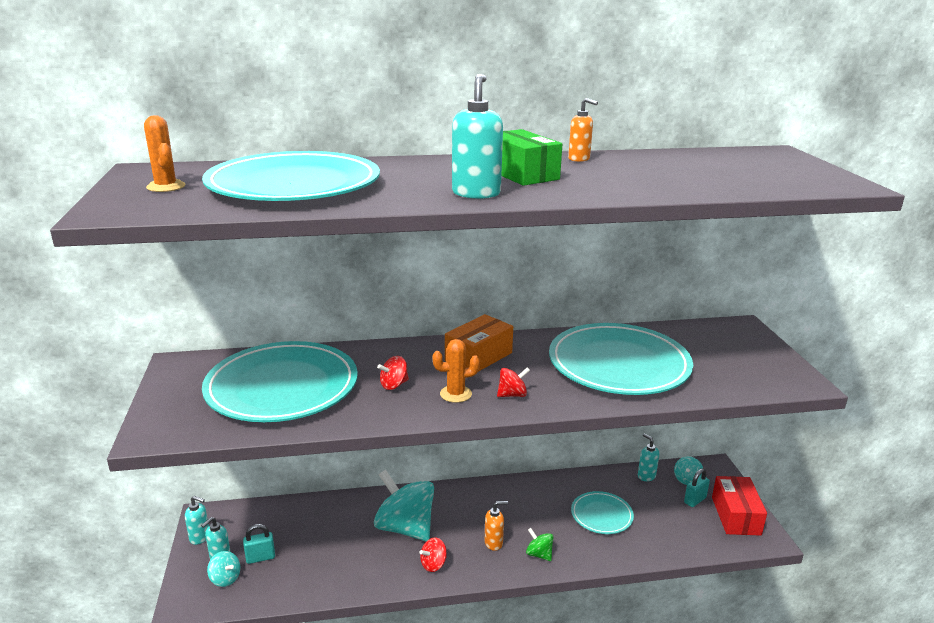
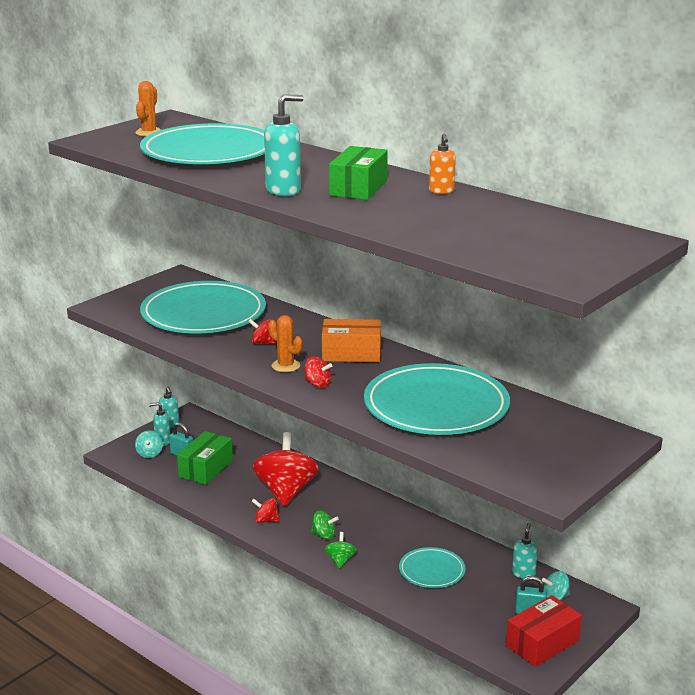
camera: 50 degrees right, 0 degrees up
turquoise spinning top [374,470,434,541] -> red spinning top [252,432,319,506]
orange soap dispenser [484,501,508,551] -> green spinning top [310,511,339,540]
none -> green box [177,431,233,485]

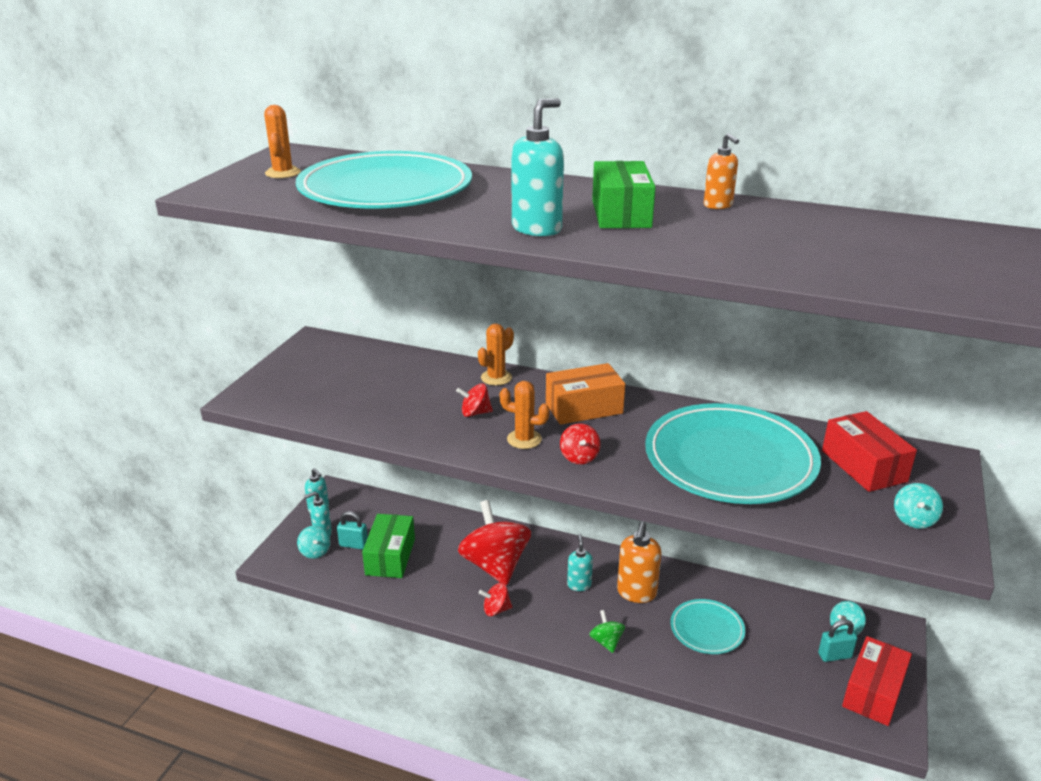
camera: 20 degrees left, 5 degrees up
turquoise plate [140,281,266,333] -> none
red spinning top [305,357,332,388] -> red spinning top turned 75 degrees clockwise [560,423,601,464]
green spinning top [310,511,339,540] -> none
turquoise soap dispenser [512,523,538,579] -> turquoise soap dispenser moved to [567,534,593,591]
none -> orange cactus [478,323,514,386]
none -> orange soap dispenser [617,522,661,603]
none -> red box [822,411,917,492]
none -> turquoise spinning top [894,483,943,529]

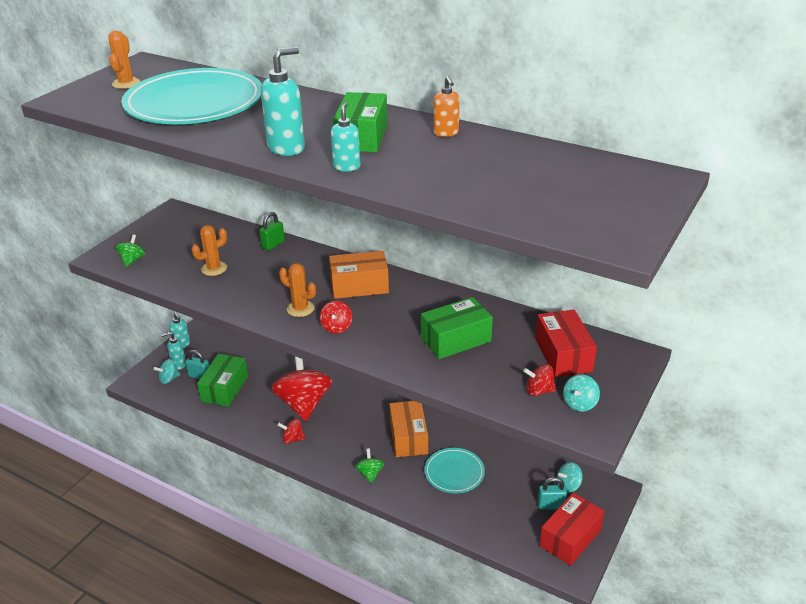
camera: 10 degrees right, 5 degrees up
turquoise spinning top [297,526,331,559] -> turquoise spinning top turned 75 degrees clockwise [153,359,180,384]
red spinning top [456,383,493,417] -> red spinning top moved to [523,364,556,396]
orange cactus [478,323,514,386] -> orange cactus moved to [191,225,227,276]
turquoise soap dispenser [567,534,593,591] -> turquoise soap dispenser moved to [331,102,360,172]
orange soap dispenser [617,522,661,603] -> orange box [389,401,428,457]
turquoise plate [645,403,821,504] -> green box [421,297,493,359]
none -> green spinning top [115,235,145,267]
none -> green padlock [259,212,285,251]

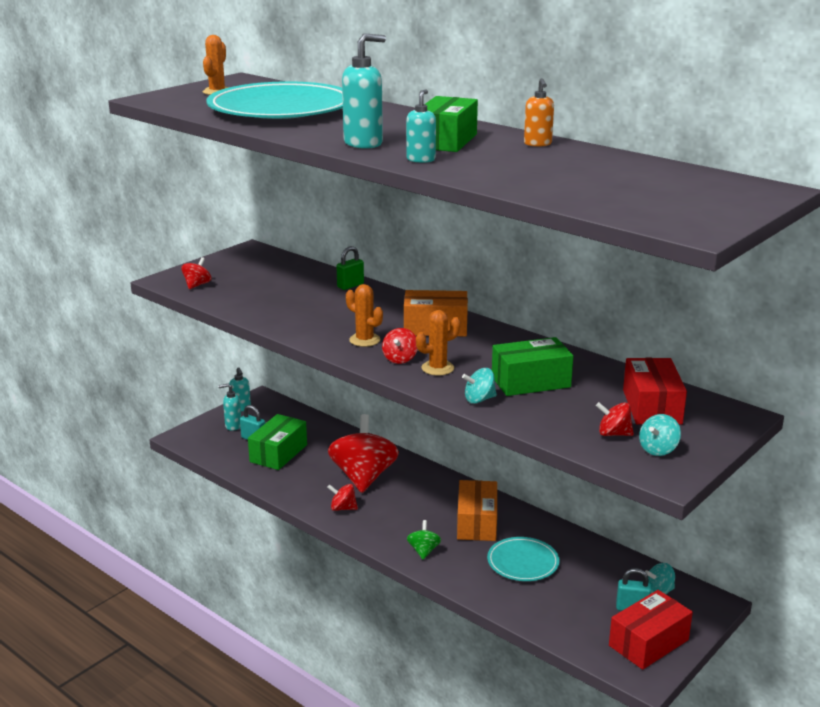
camera: 10 degrees right, 10 degrees down
green spinning top [115,235,145,267] -> red spinning top [181,257,212,289]
turquoise spinning top [153,359,180,384] -> turquoise spinning top moved to [462,368,497,404]
orange cactus [191,225,227,276] -> orange cactus moved to [416,310,461,376]

